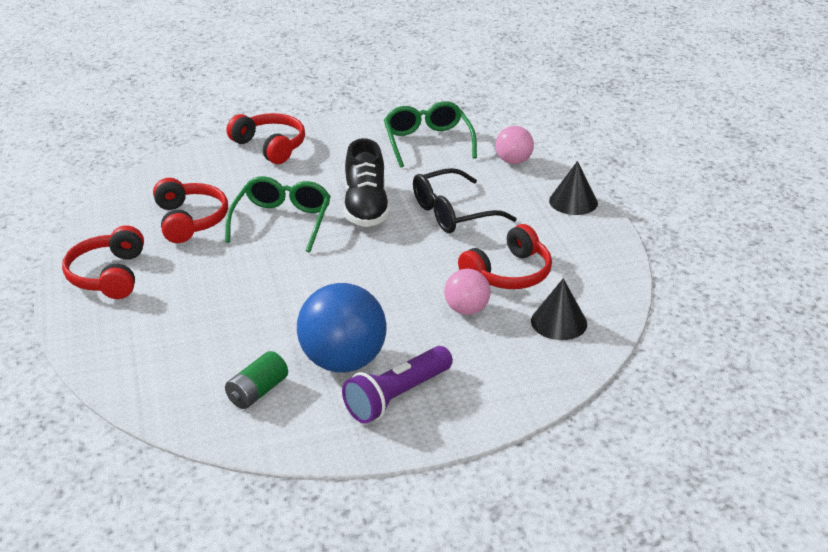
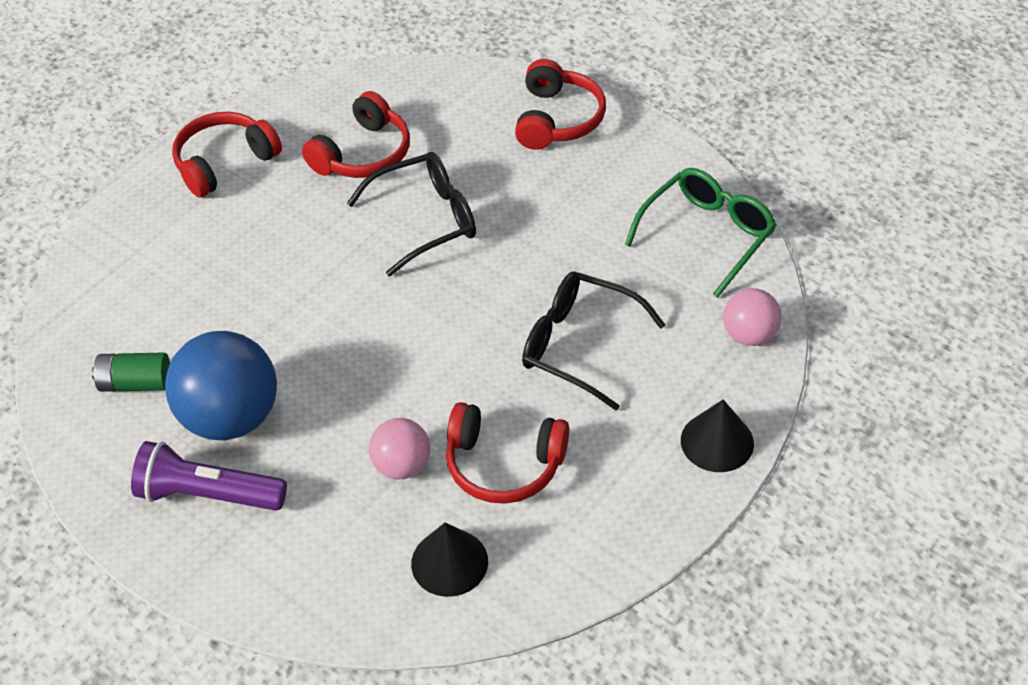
camera: 55 degrees right, 15 degrees up
green glasses [225,176,331,253] -> black glasses [347,152,476,276]
black shoe [344,138,390,227] -> none

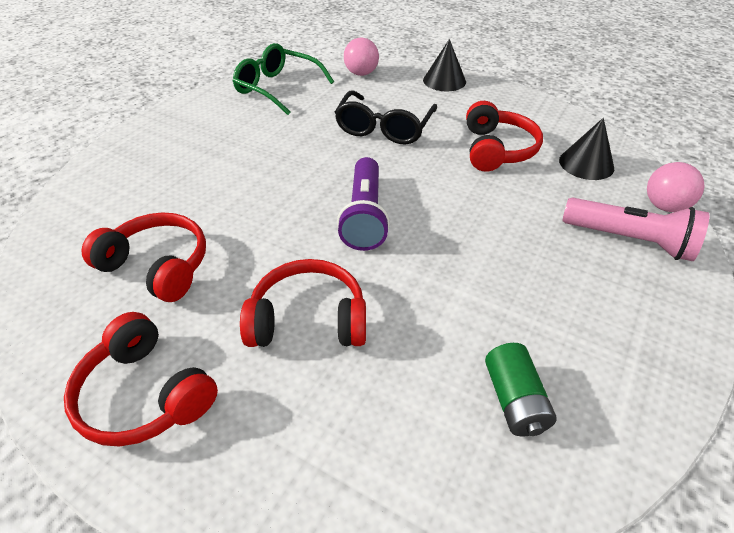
camera: 100 degrees left, 5 degrees down
purple flashlight [131,441,287,511] -> purple flashlight moved to [337,157,390,251]
blue ball [165,331,277,440] -> none
black glasses [347,152,476,276] -> none
pink ball [369,418,430,480] -> pink ball moved to [647,162,705,212]
red headphones [515,59,606,150] -> red headphones moved to [240,259,366,347]
none -> pink flashlight [562,197,709,261]

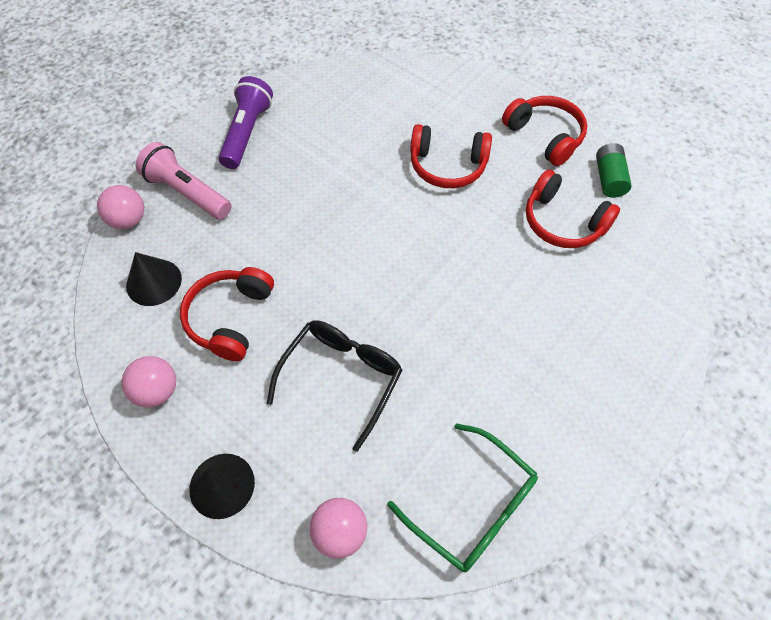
camera: 170 degrees left, 15 degrees up
purple flashlight [337,157,390,251] -> purple flashlight moved to [219,76,273,169]
green battery [485,343,557,436] -> green battery moved to [596,143,632,198]
none -> pink ball [121,356,176,408]

